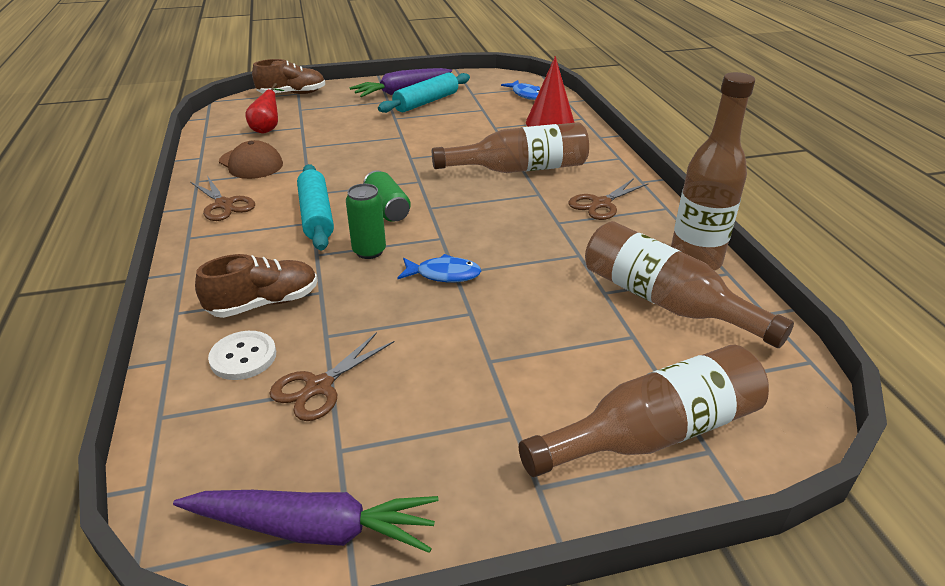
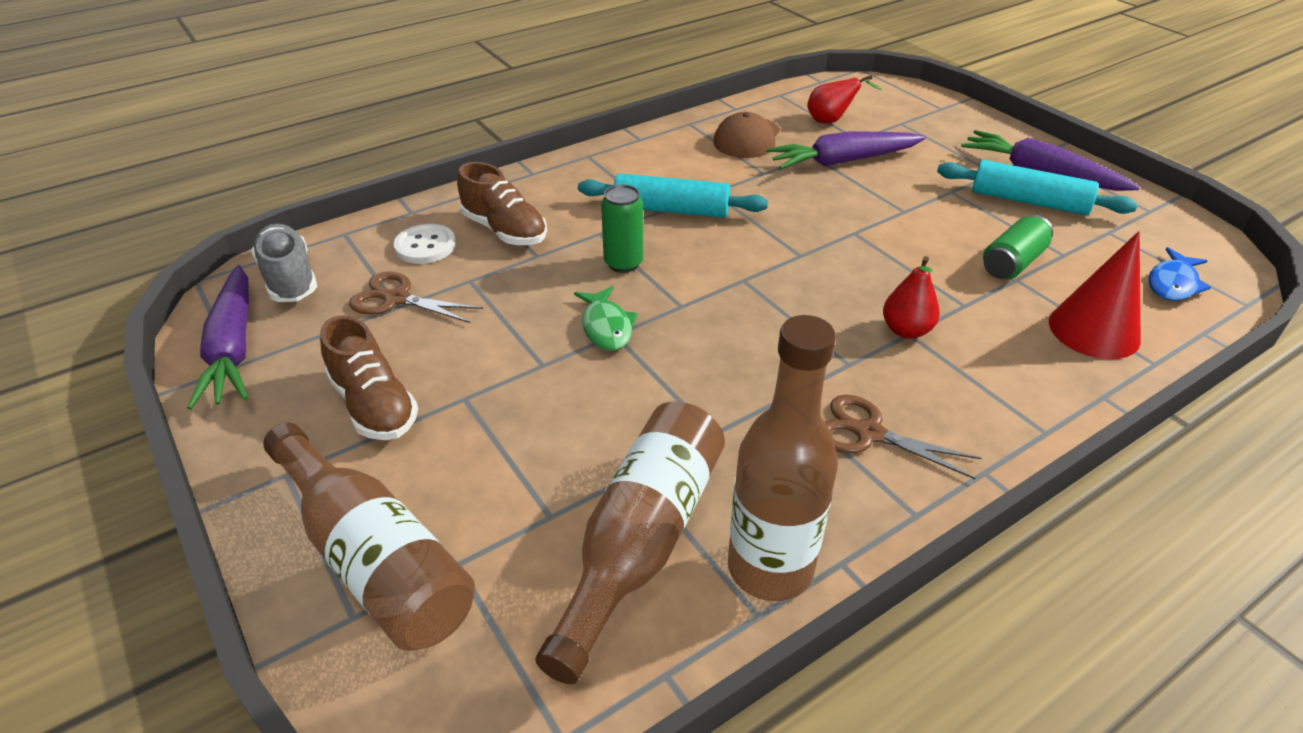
camera: 70 degrees right, 5 degrees up
brown scissors [190,176,255,221] -> none
brown shoe [252,59,325,94] -> brown shoe moved to [320,315,418,440]
turquoise rolling pin [297,164,334,251] -> turquoise rolling pin turned 45 degrees clockwise [578,173,768,218]
green can [363,170,411,222] -> green can moved to [983,215,1053,279]
blue fish [398,254,481,282] -> green fish [574,286,638,351]
brown bottle [432,122,589,173] -> red pear [883,256,940,339]
none -> grey shoe [251,224,318,302]
none -> purple carrot [766,132,926,169]

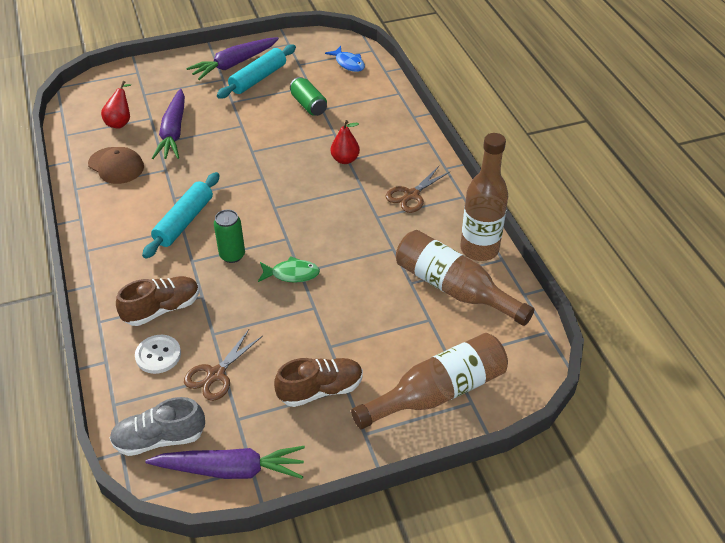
camera: 75 degrees left, 5 degrees up
red cone [1049,231,1141,359] -> none

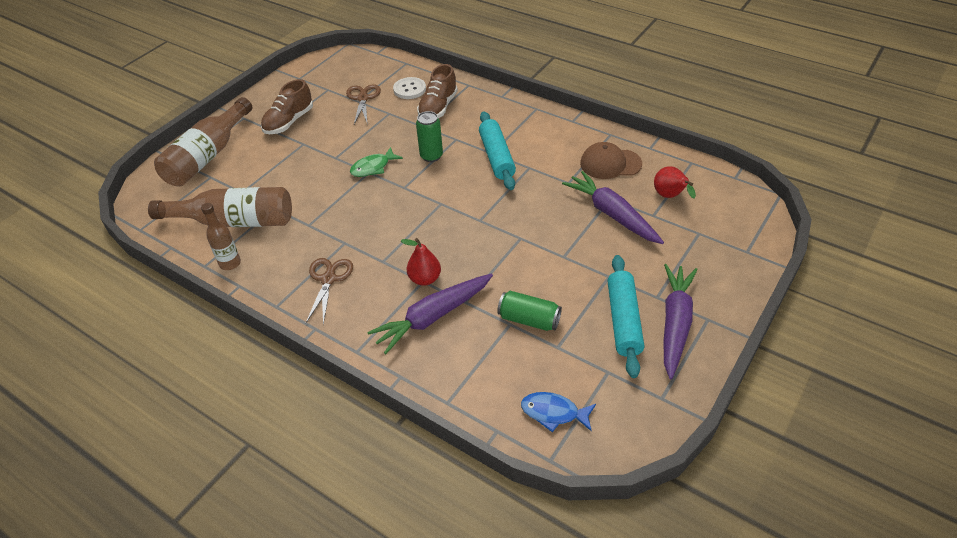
camera: 145 degrees right, 0 degrees up
grey shoe [109,397,205,456] -> none
purple carrot [145,446,305,479] -> purple carrot moved to [367,274,493,354]
brown bottle [460,133,508,261] -> brown bottle [201,203,241,270], size x0.54

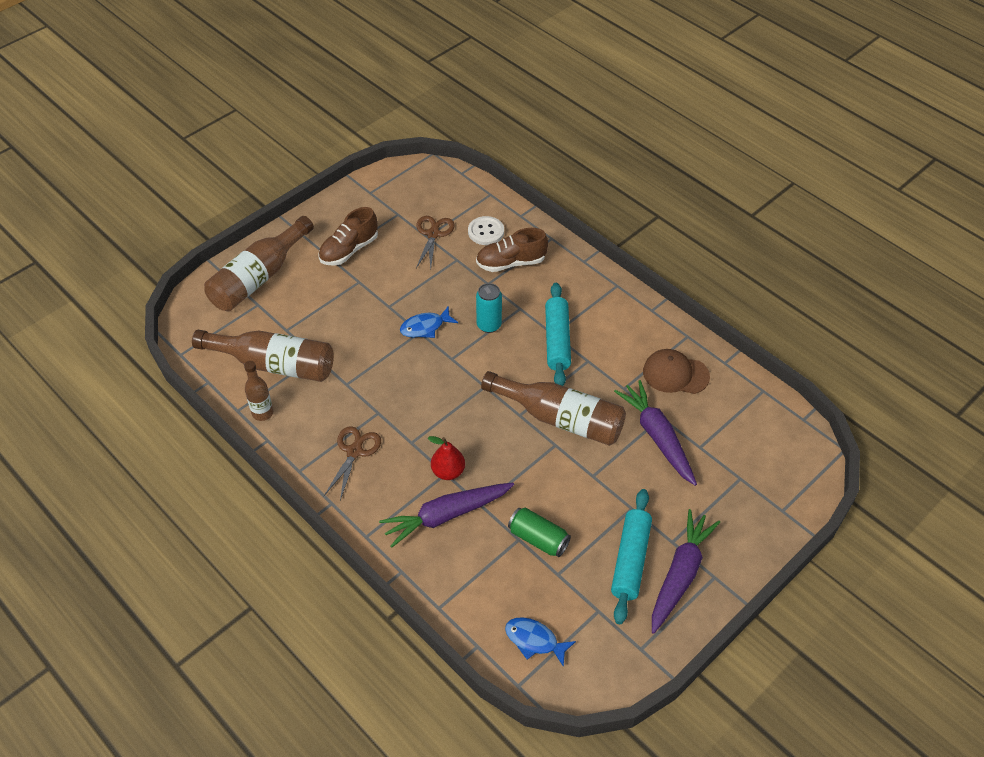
camera: 10 degrees right, 5 degrees up
green fish [350,147,403,177] -> blue fish [400,306,458,338]
green can [416,111,443,162] -> turquoise can [476,283,502,333]
brown shoe [417,64,458,118] -> brown shoe turned 45 degrees clockwise [476,228,548,272]
red pear [654,166,696,198] -> none
none -> brown bottle [481,371,626,446]

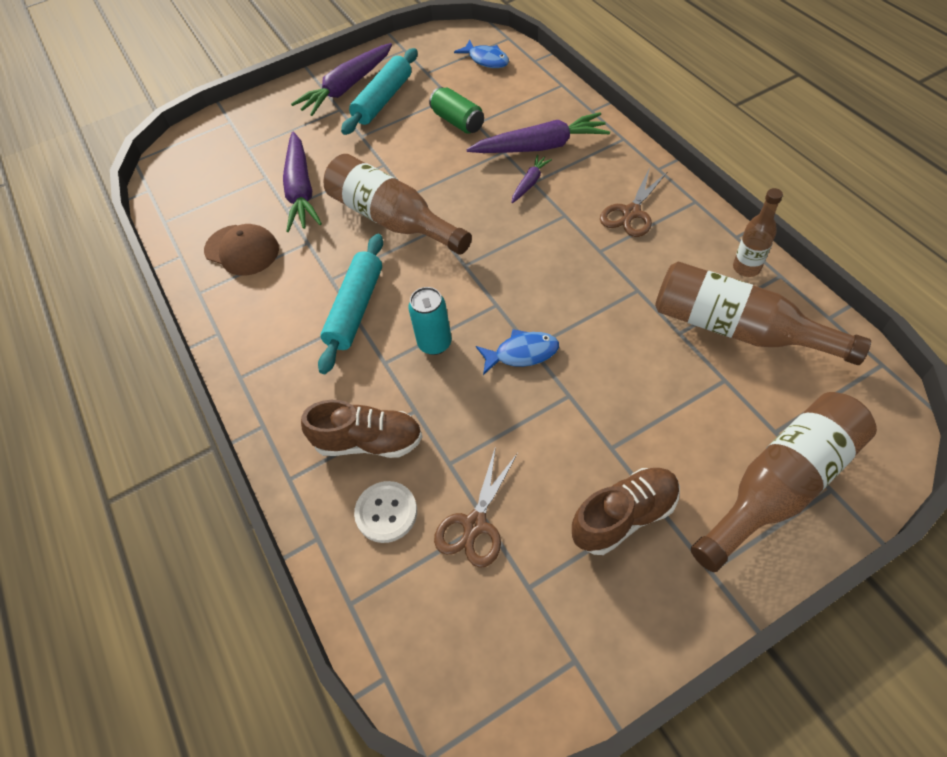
camera: 160 degrees left, 5 degrees up
red pear [428,436,465,480] -> purple carrot [511,155,552,203]

